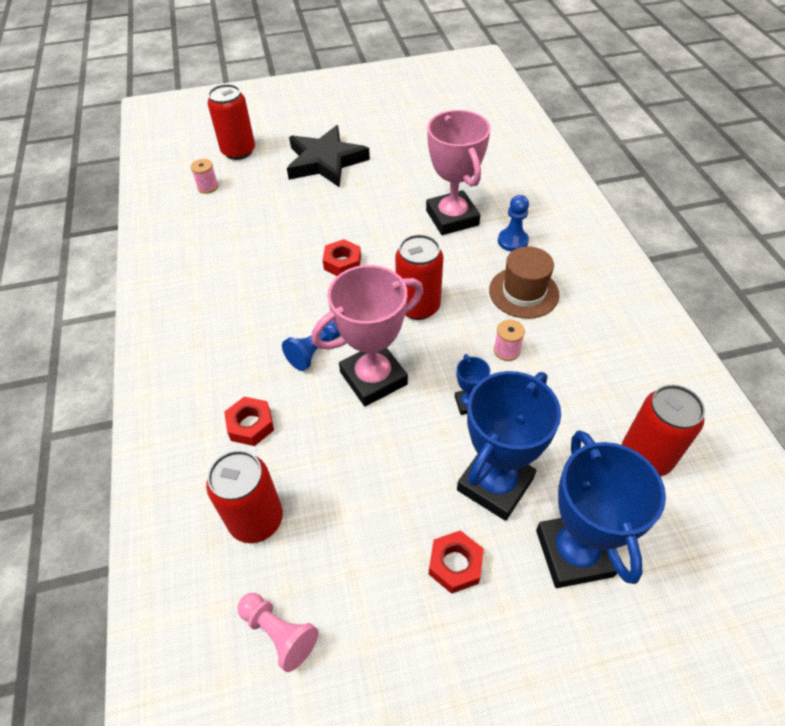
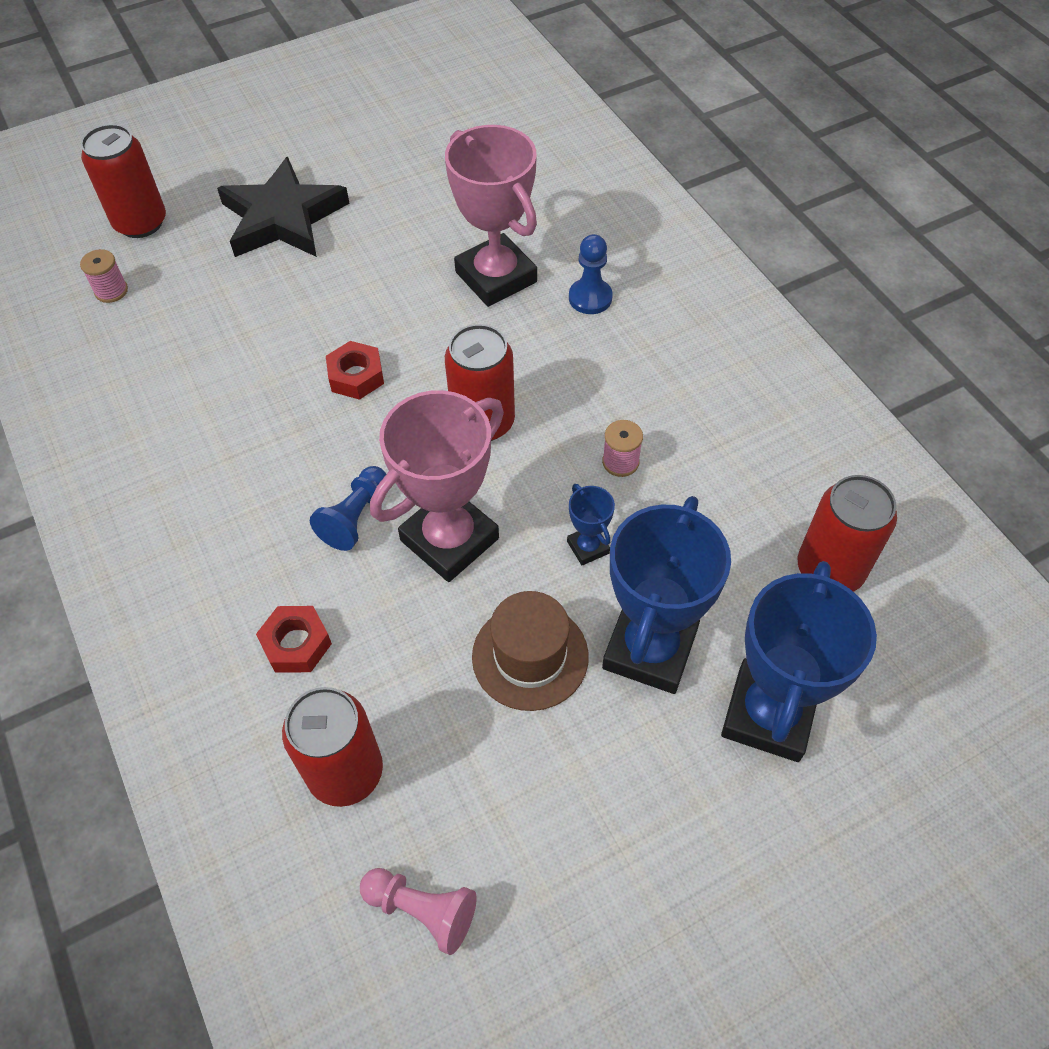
camera: 15 degrees left, 5 degrees up
red nut [429,530,484,594] -> none
brown hat [489,246,559,319] -> brown hat moved to [472,591,589,711]
blue trophy [536,431,666,588] -> blue trophy turned 45 degrees clockwise [721,561,877,762]

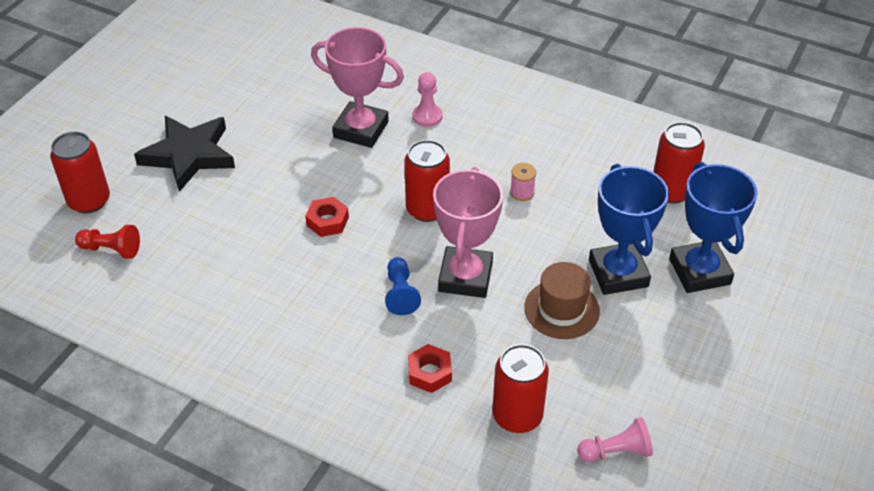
camera: 35 degrees left, 10 degrees down
pink spool [80,249,128,303] -> red pawn [75,225,140,259]
blue trophy [567,484,615,566] -> none
blue pawn [569,234,613,314] -> pink pawn [412,72,443,127]

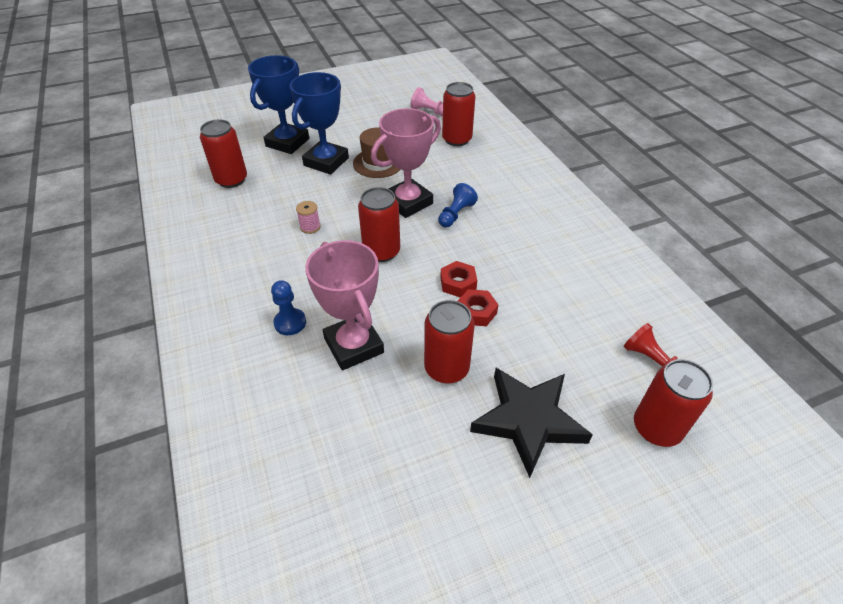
camera: 140 degrees left, 0 degrees up
red nut [408,344,452,393] -> red nut moved to [458,289,498,326]
pink pawn [412,72,443,127] -> blue pawn [271,280,306,335]
none -> red can [424,300,475,384]

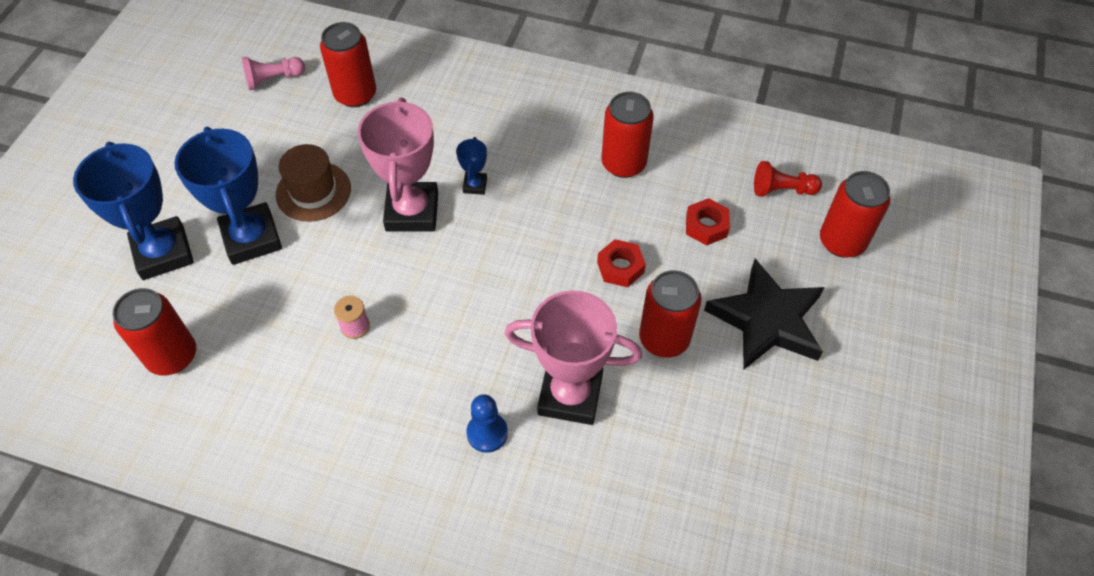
camera: 50 degrees left, 10 degrees up
red can [358,187,400,262] -> red can moved to [601,92,654,178]
blue pawn [438,183,478,227] -> blue trophy [456,137,487,195]
red nut [440,261,477,298] -> red nut moved to [686,198,730,245]

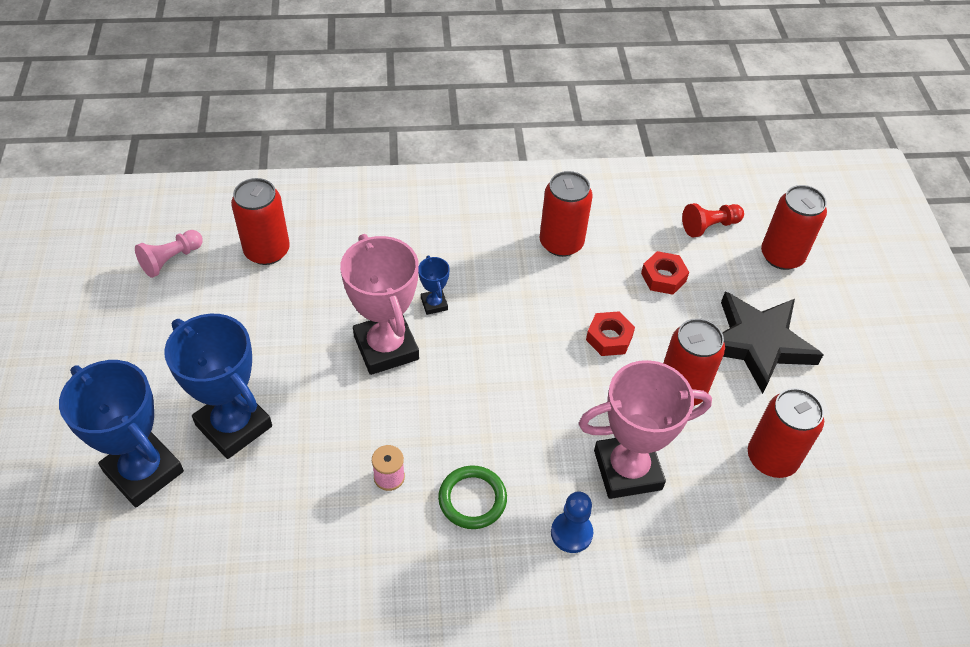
camera: 25 degrees left, 5 degrees down
red can [113,288,196,376] -> red can moved to [748,388,824,478]
brown hat [276,144,351,222] -> none
none -> green ring [438,466,507,529]

